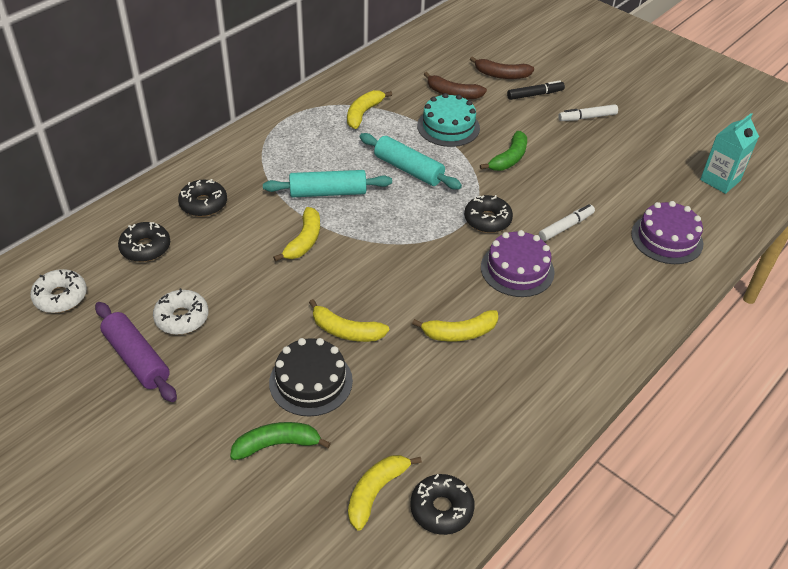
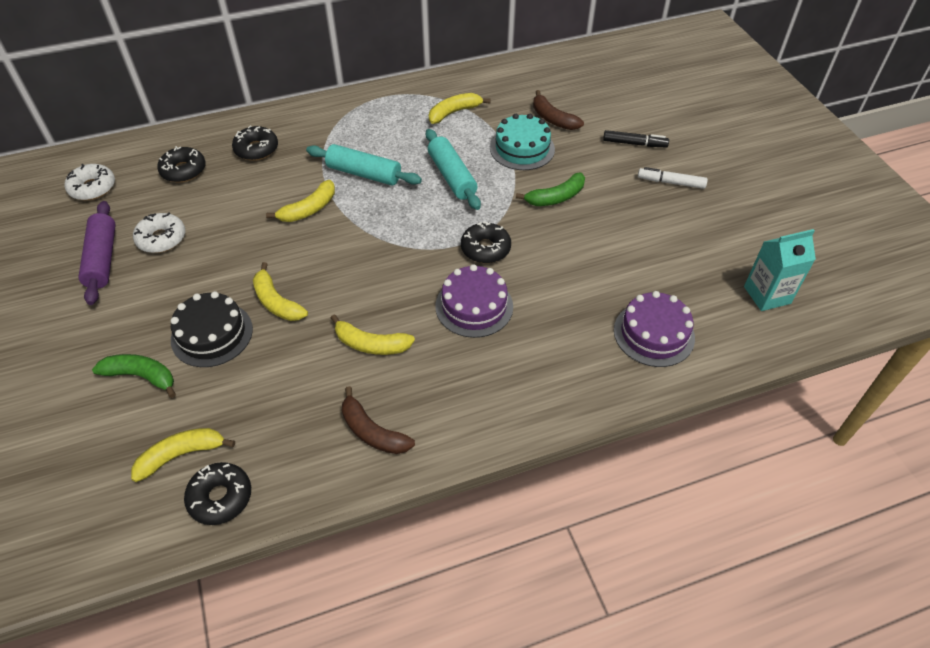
camera: 30 degrees right, 5 degrees up
brown banana [470,56,534,79] -> brown banana moved to [342,386,415,454]
white marker [539,204,595,241] -> none

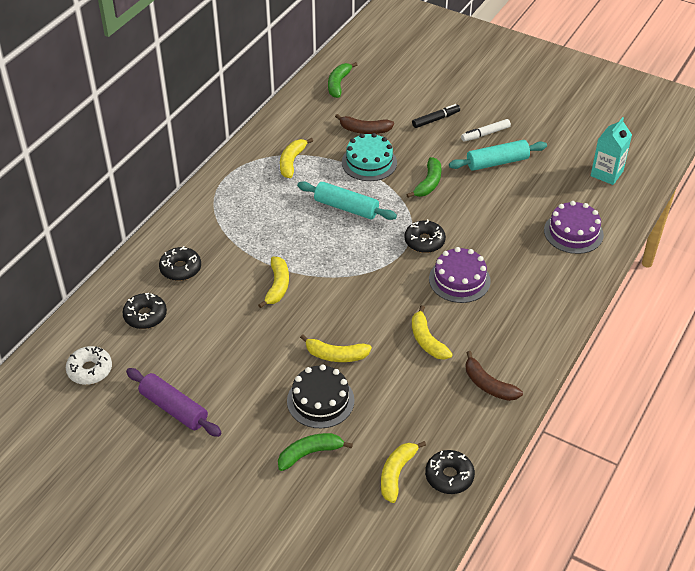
camera: 40 degrees left, 5 degrees down
white donut [133,212,185,253] -> none
turquoise rolling pin [306,144,422,185] -> turquoise rolling pin moved to [449,140,547,171]
yellow banana [331,314,415,355] -> yellow banana turned 90 degrees clockwise [412,305,453,360]
brown banana [342,386,415,454] -> brown banana turned 45 degrees clockwise [466,351,523,401]
none -> green banana [328,62,357,98]

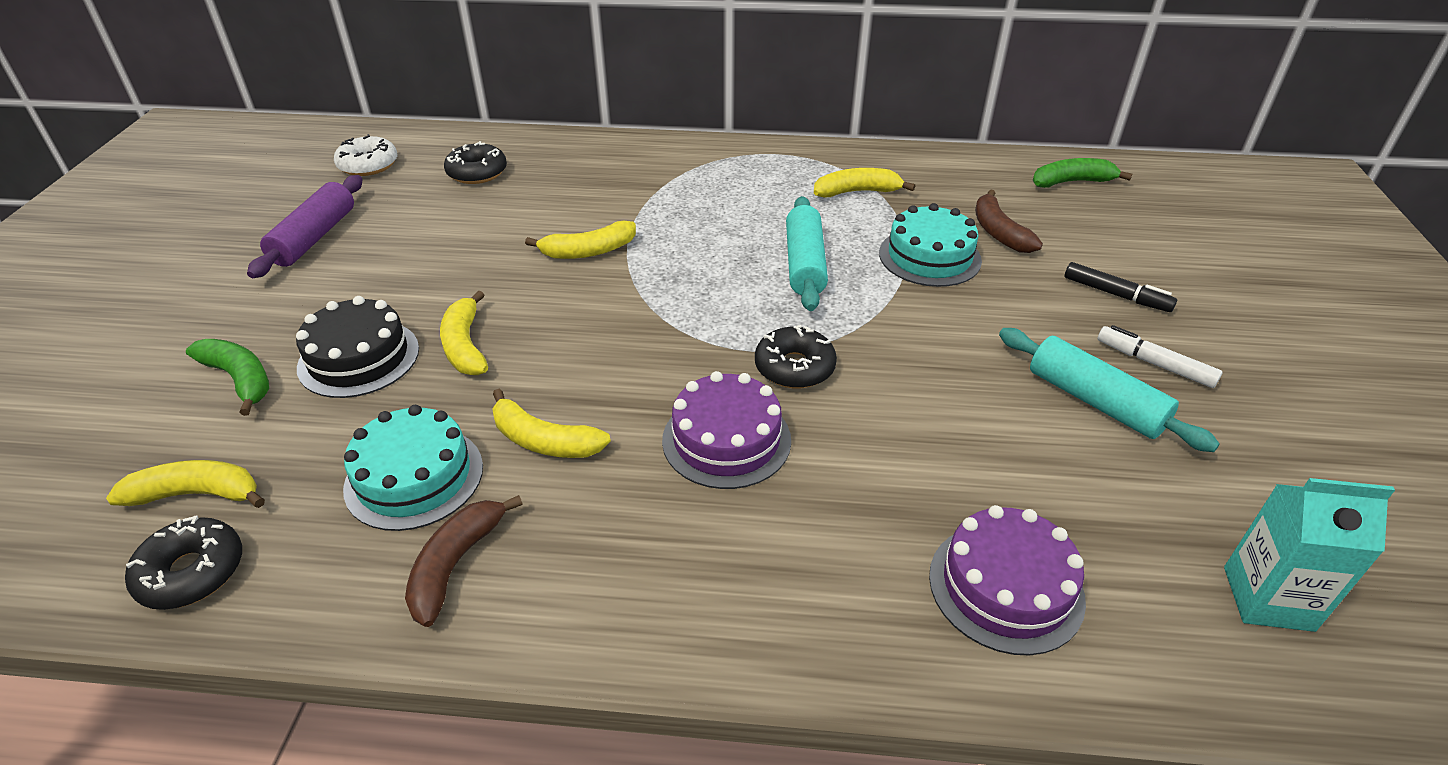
camera: 65 degrees right, 5 degrees down
black donut [159,246,201,281] -> none
green banana [406,157,441,198] -> none
yellow banana [412,305,453,360] -> yellow banana turned 105 degrees counterclockwise [492,389,611,458]
none -> turquoise cake [343,405,483,531]

